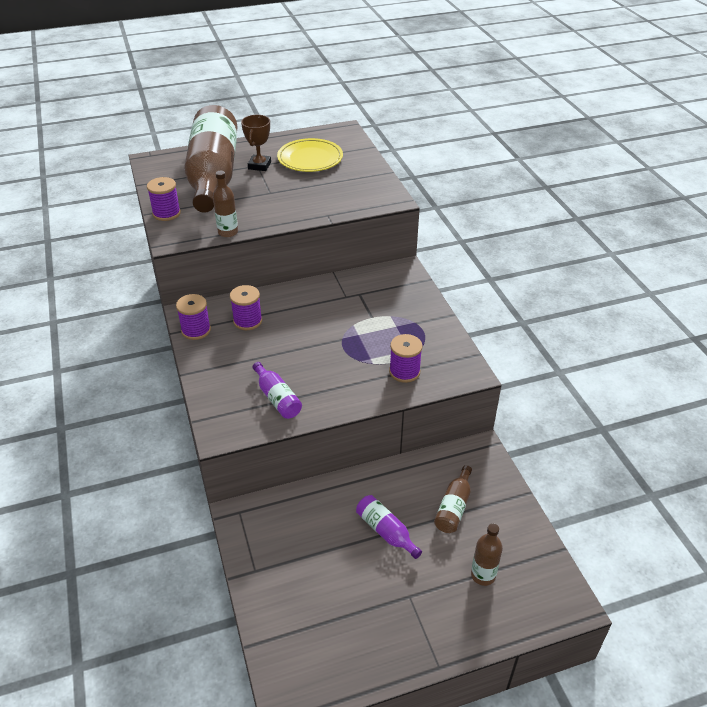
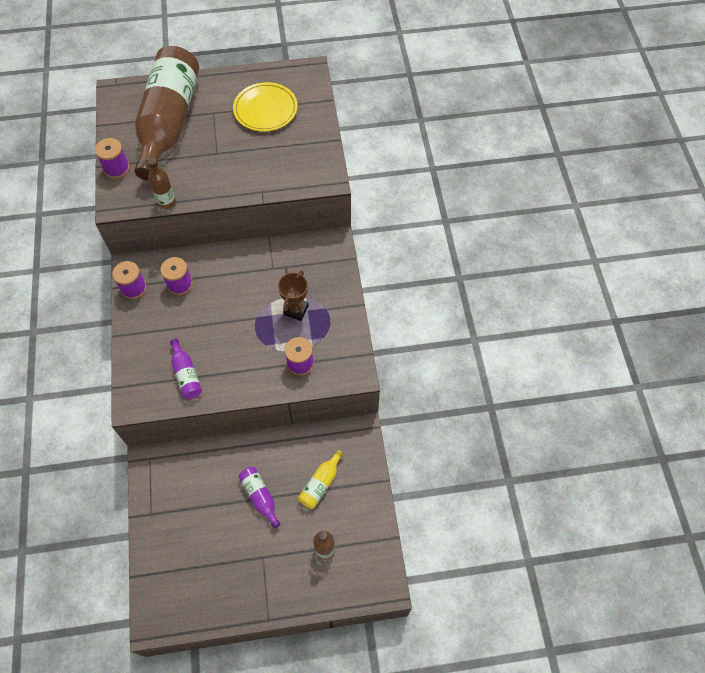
camera: 10 degrees right, 20 degrees up
brown trophy [241,115,271,171] -> brown trophy moved to [278,270,309,321]
brown bottle [434,465,472,533] -> yellow bottle [298,450,344,509]

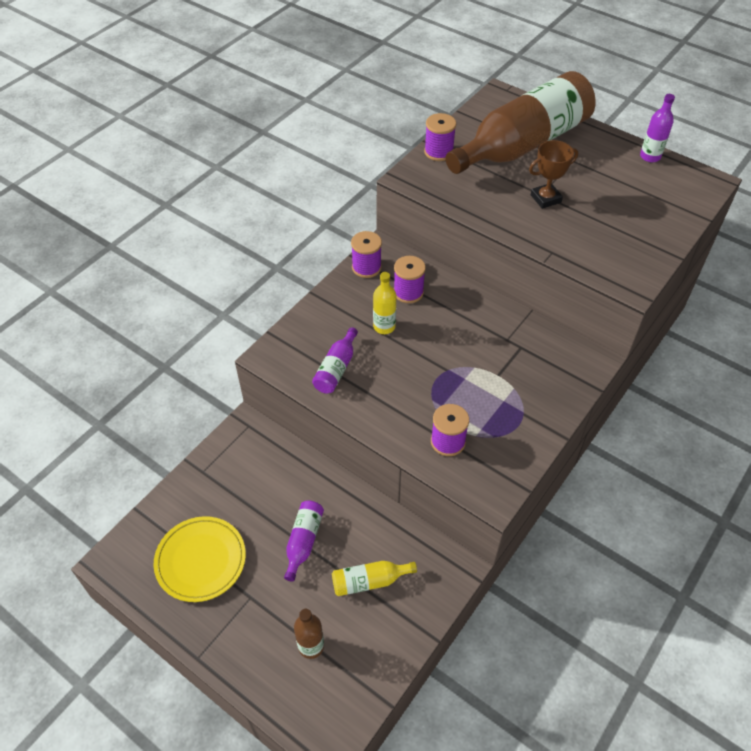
camera: 45 degrees right, 10 degrees down
brown bottle [148,158,176,209] -> none
yellow plate [233,82,298,132] -> yellow plate moved to [154,516,246,602]
brown trophy [278,270,309,321] -> brown trophy moved to [529,140,578,209]
none -> yellow bottle [373,272,397,334]
none -> purple bottle [640,94,675,162]

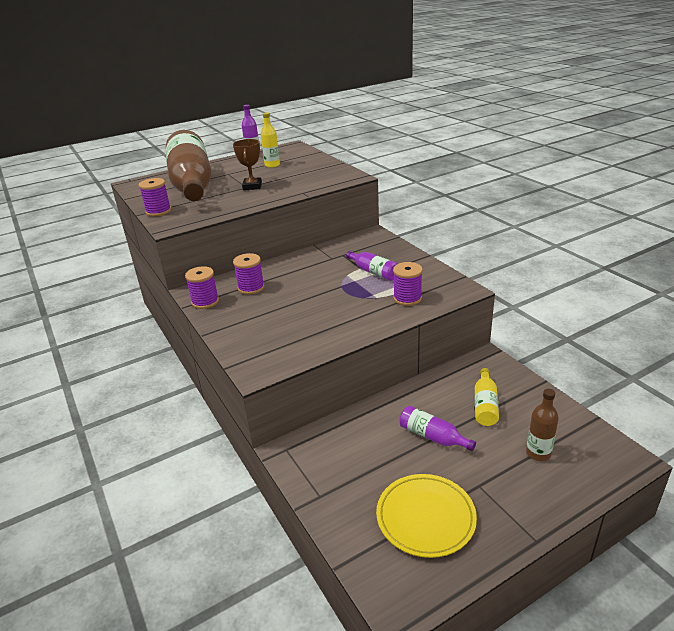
camera: 65 degrees left, 20 degrees down
purple bottle [312,327,358,393] -> purple bottle moved to [346,251,398,281]
yellow bottle [373,272,397,334] -> yellow bottle moved to [261,112,280,168]

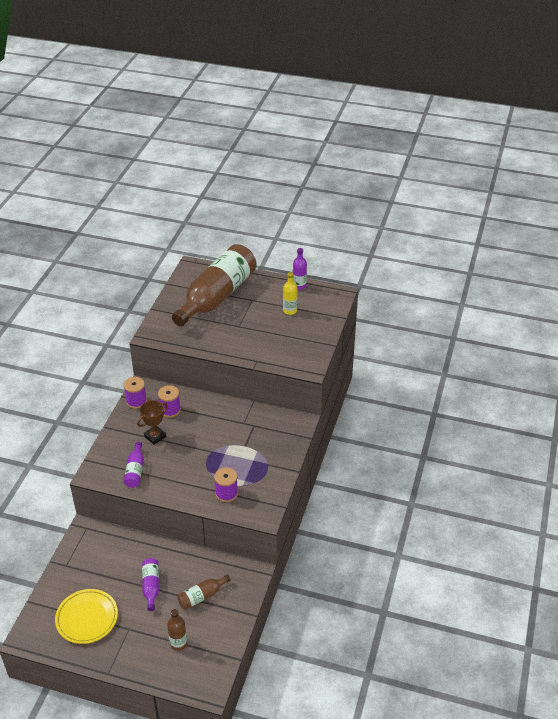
camera: 45 degrees right, 10 degrees up
purple spool [138,178,171,216] -> none
brown trophy [233,139,262,190] -> brown trophy moved to [137,400,168,445]
purple bottle [346,251,398,281] -> purple bottle moved to [124,442,144,488]
yellow bottle [475,368,499,426] -> brown bottle [177,575,231,610]

